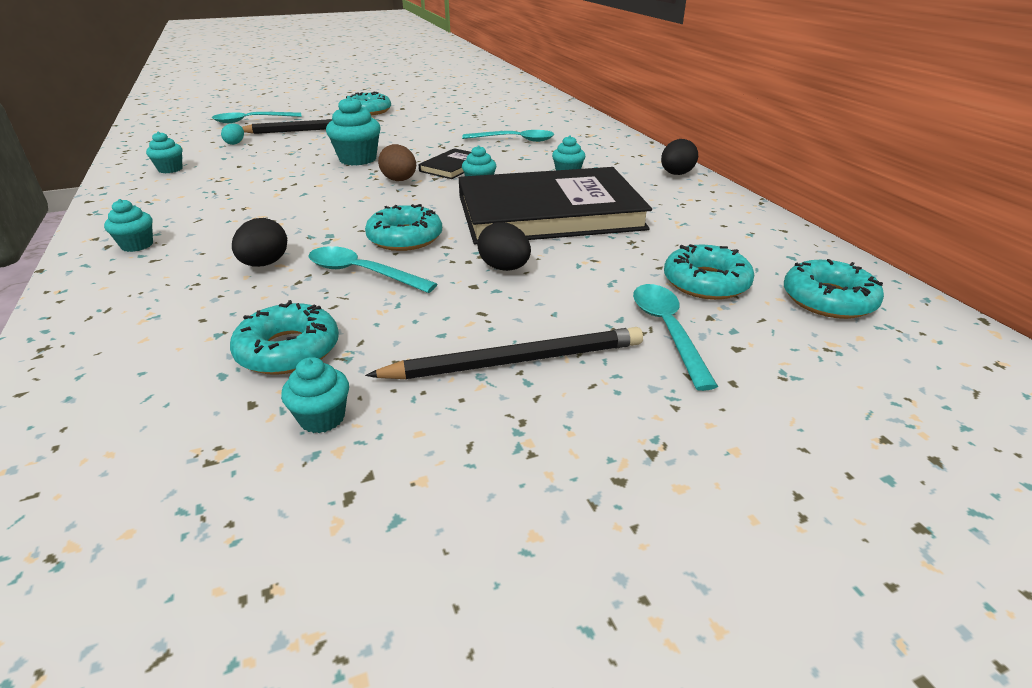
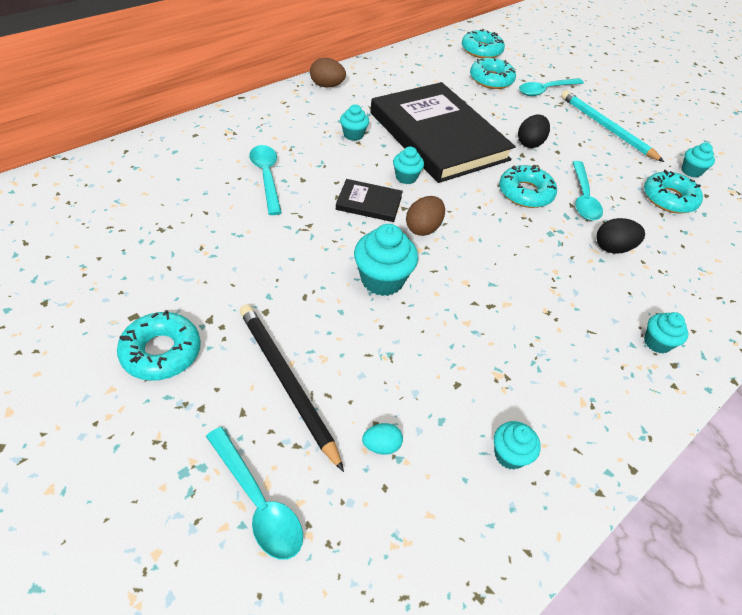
camera: 115 degrees left, 15 degrees up
black pencil [365,327,643,379] -> turquoise pencil [561,90,664,162]
black egg [661,139,698,175] -> brown egg [310,58,346,87]

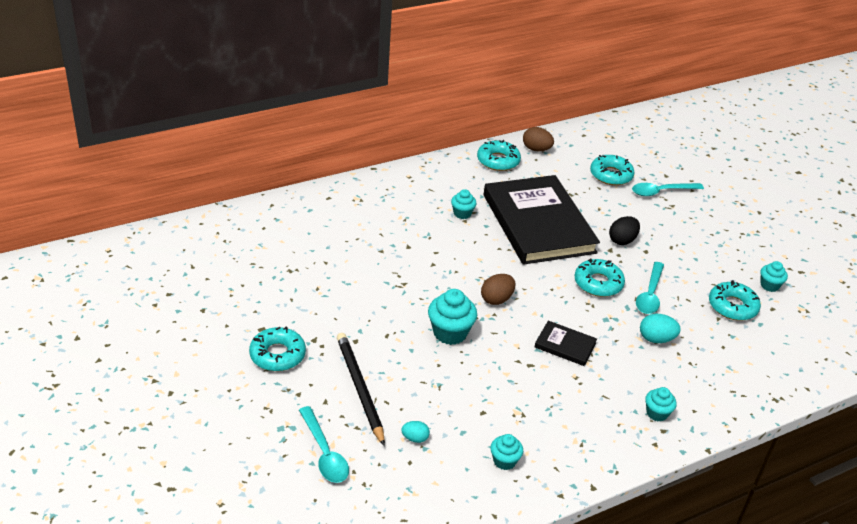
camera: 15 degrees right, 10 degrees down
turquoise spoon [250,145,282,215] -> none
brown egg [310,58,346,87] -> brown egg moved to [523,127,554,151]
black book [336,179,403,222] -> black book moved to [535,321,597,366]
turquoise cupcake [393,147,424,184] -> none
turquoise donut [462,29,505,58] -> turquoise donut moved to [477,140,521,171]
turquoise pencil [561,90,664,162] -> none
black egg [596,218,645,254] -> turquoise egg [640,314,681,343]

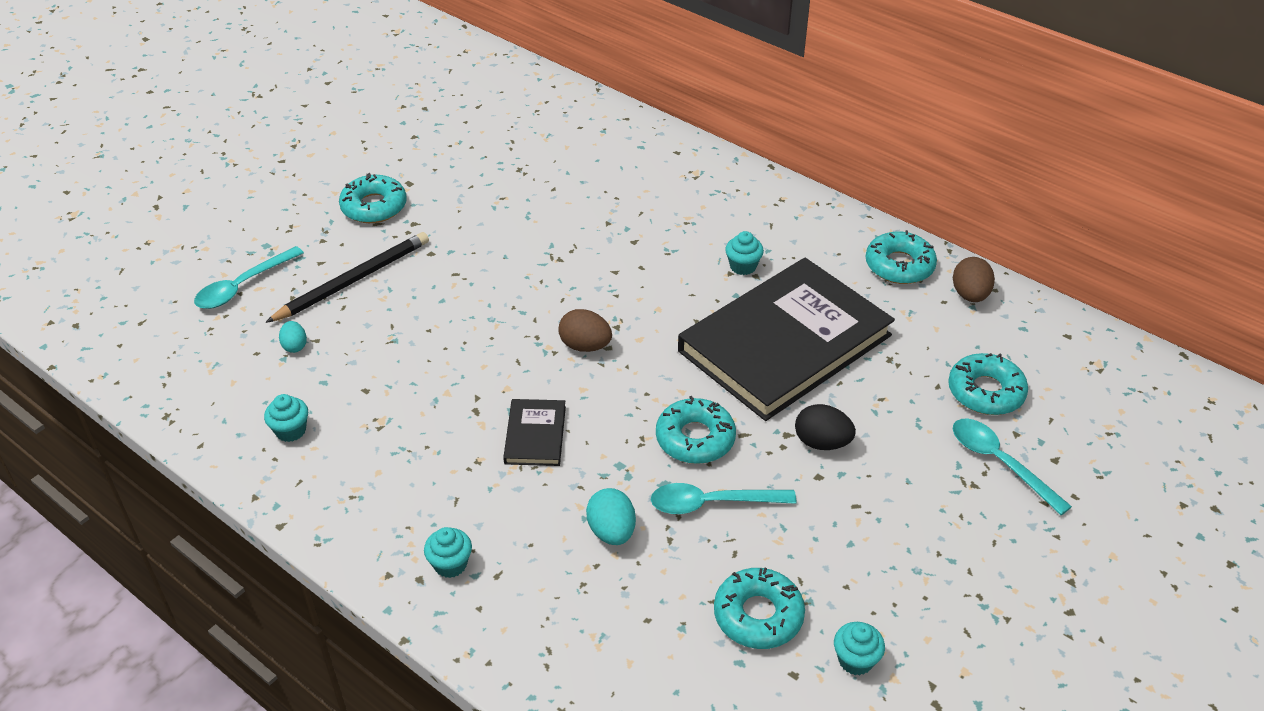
camera: 70 degrees right, 5 degrees up
turquoise cupcake [428,289,477,345] -> none

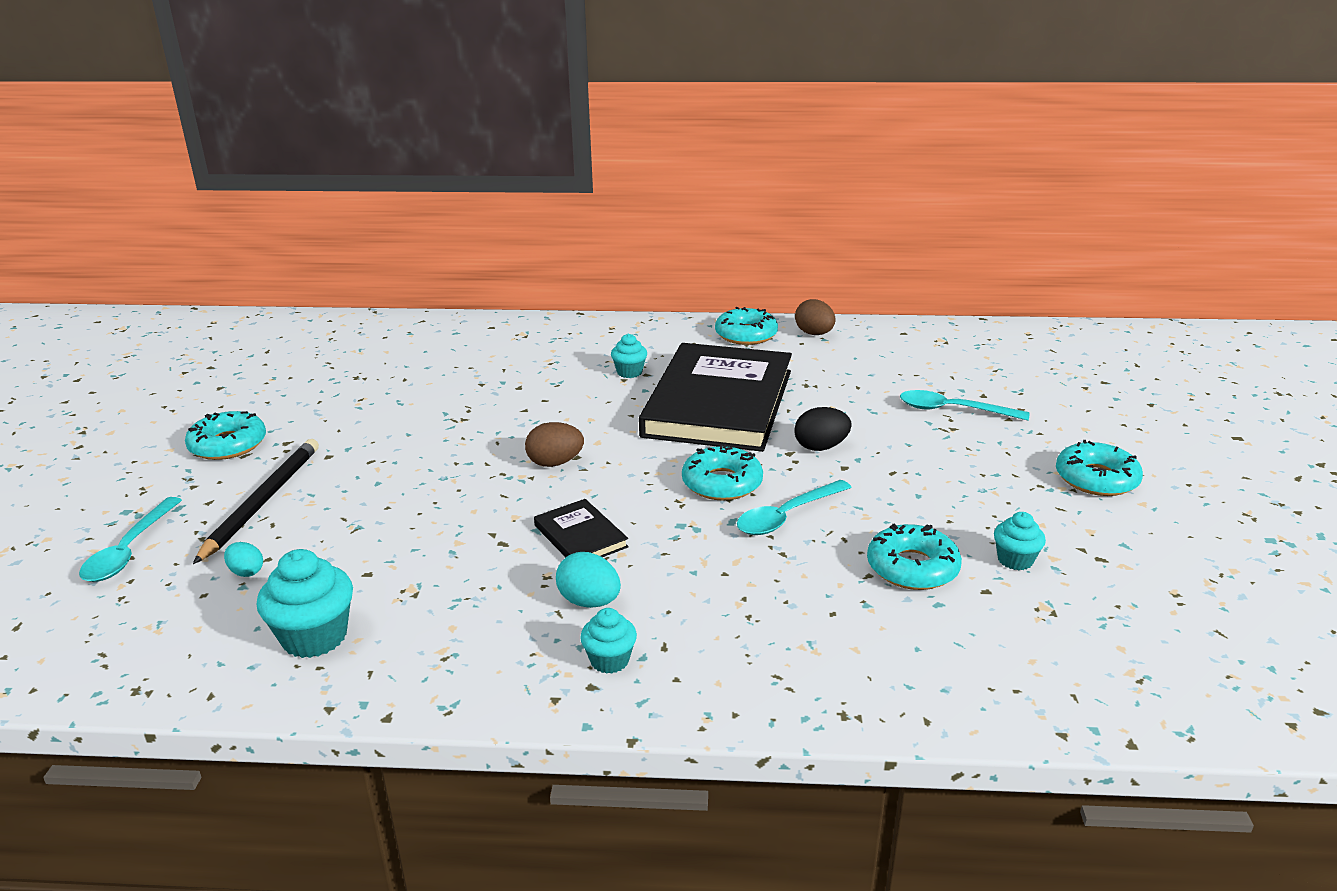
camera: 35 degrees left, 15 degrees down
turquoise cupcake [264,394,308,442] -> turquoise cupcake [257,549,353,658], size x1.68
turquoise egg [586,488,636,545] -> turquoise egg moved to [556,552,621,608]
turquoise donut [948,353,1028,415] -> turquoise donut moved to [1056,440,1143,496]

